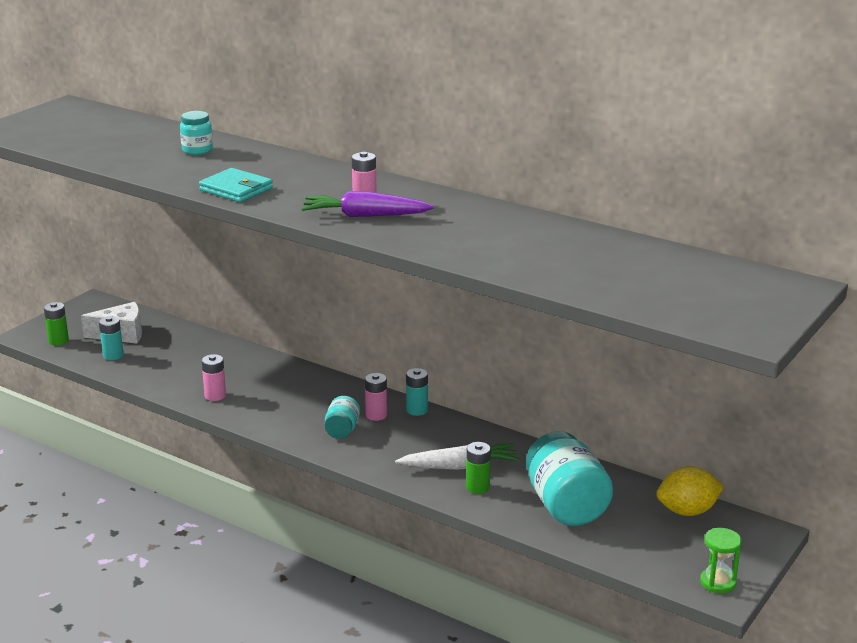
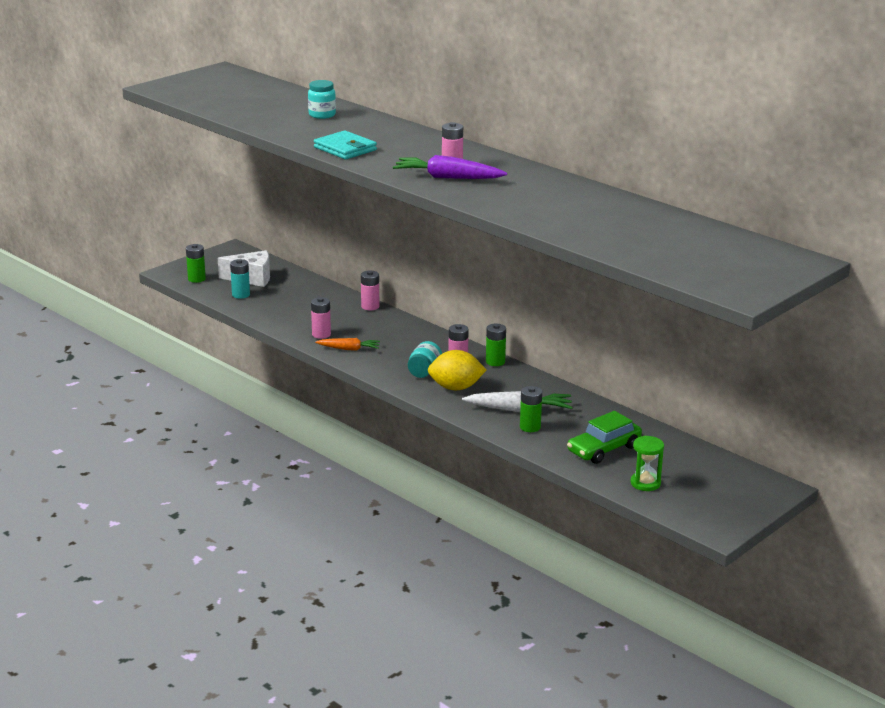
camera: 10 degrees right, 0 degrees up
turquoise battery [406,368,428,416] -> green battery [486,324,506,366]
turquoise jar [526,431,613,526] -> green car [567,411,642,464]
yellow lemon [656,466,724,516] -> yellow lemon moved to [428,350,486,390]
green hourglass [700,528,742,593] -> green hourglass moved to [630,436,664,491]
none -> orange carrot [315,338,380,351]
none -> pink battery [361,271,379,310]

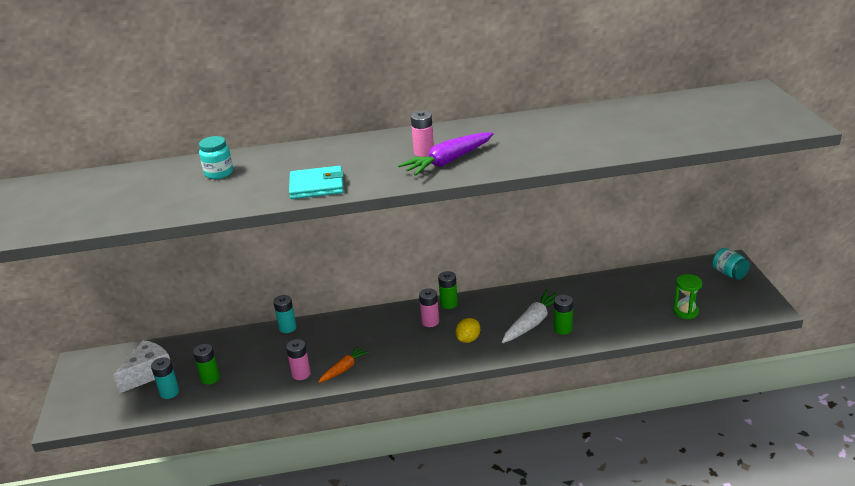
camera: 50 degrees left, 5 degrees up
green battery [186,244,206,283] -> green battery moved to [193,344,220,385]
pink battery [361,271,379,310] -> turquoise battery [273,295,297,333]
turquoise jar [408,341,442,378] -> turquoise jar moved to [712,248,750,280]
yellow lemon [428,350,486,390] -> yellow lemon [456,318,480,343], size x0.63
green car [567,411,642,464] -> none

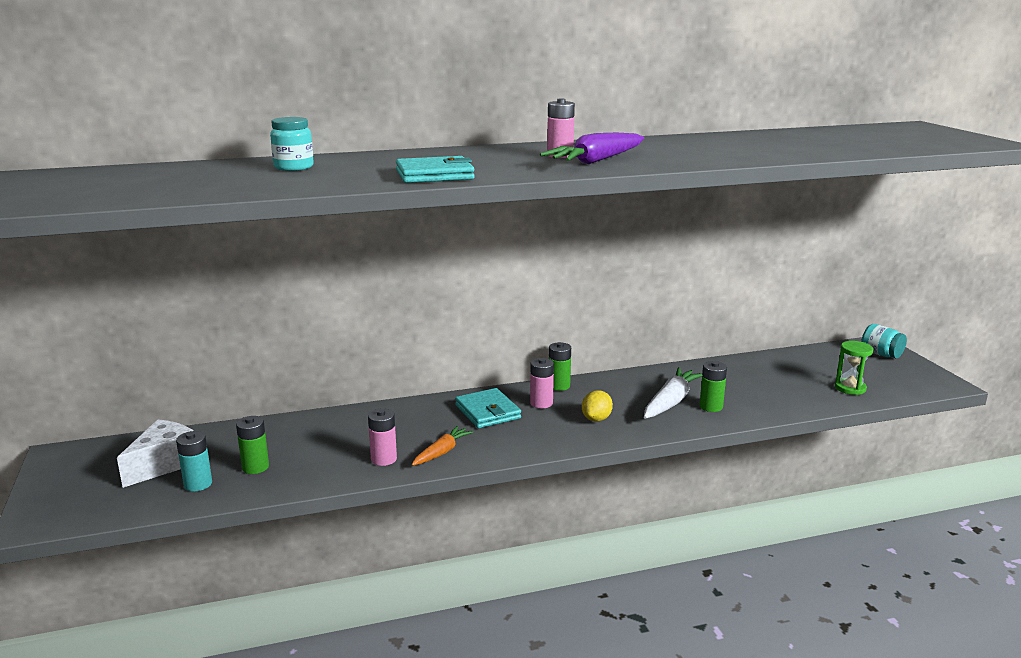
camera: 10 degrees left, 10 degrees down
turquoise battery [273,295,297,333] -> none
none -> turquoise wallet [455,388,521,428]

